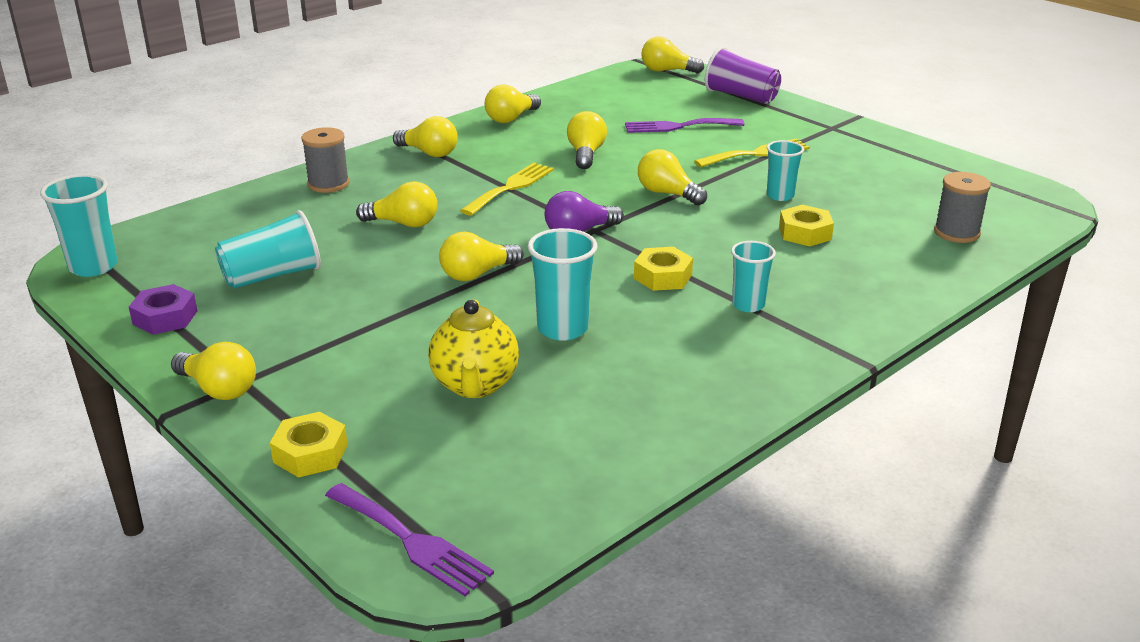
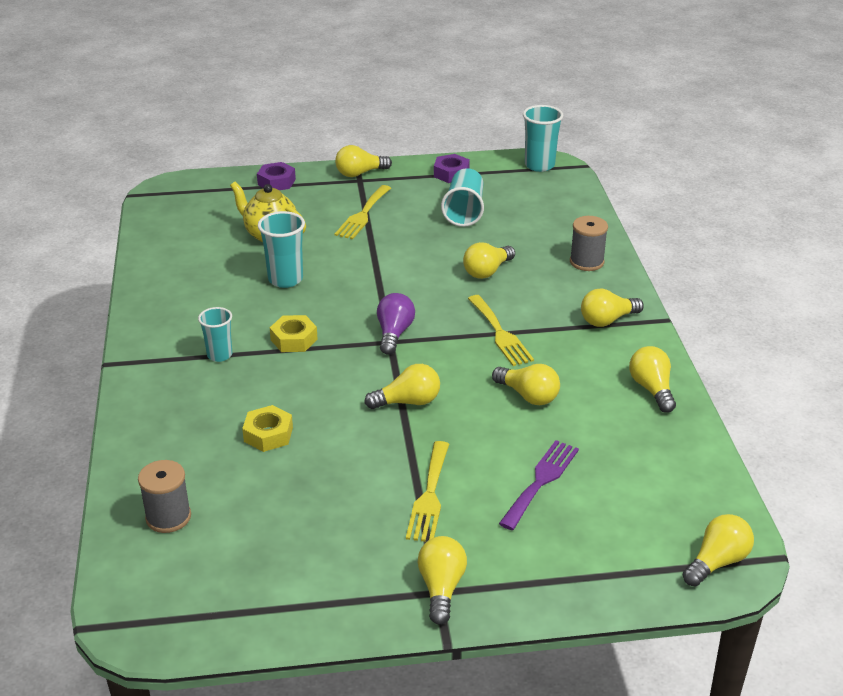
camera: 125 degrees right, 5 degrees up
yellow nut [270,412,348,478] -> purple nut [257,162,296,190]
purple fork [325,483,494,597] -> none
yellow light bulb [439,232,524,281] -> yellow light bulb moved to [418,536,467,625]
purple cup [705,46,781,104] -> none
turquoise cup [767,140,804,201] -> none
none -> yellow fork [335,185,391,239]

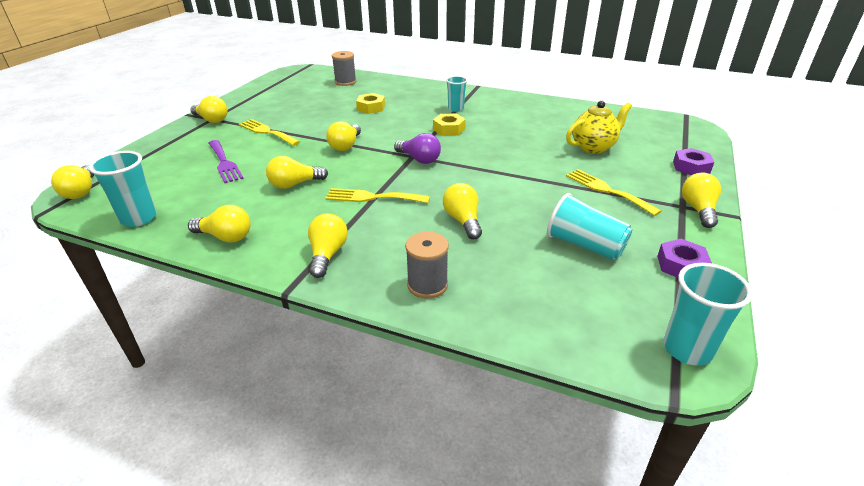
camera: 120 degrees right, 0 degrees up
turquoise cup [258,211,305,288] -> turquoise cup moved to [89,151,157,227]

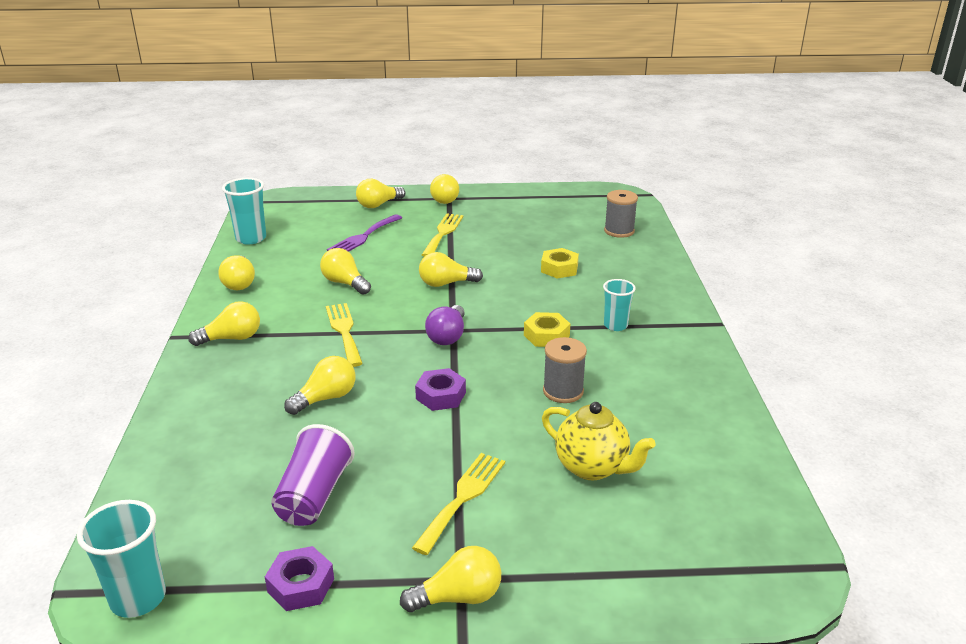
camera: 65 degrees right, 5 degrees down
yellow light bulb [51,165,94,199] -> yellow light bulb moved to [356,179,405,208]
grey spool [405,231,449,299] -> grey spool moved to [543,337,587,403]
turquoise cup [547,193,632,260] -> purple cup [271,424,354,526]
purple nut [673,148,714,175] -> purple nut moved to [415,368,466,411]

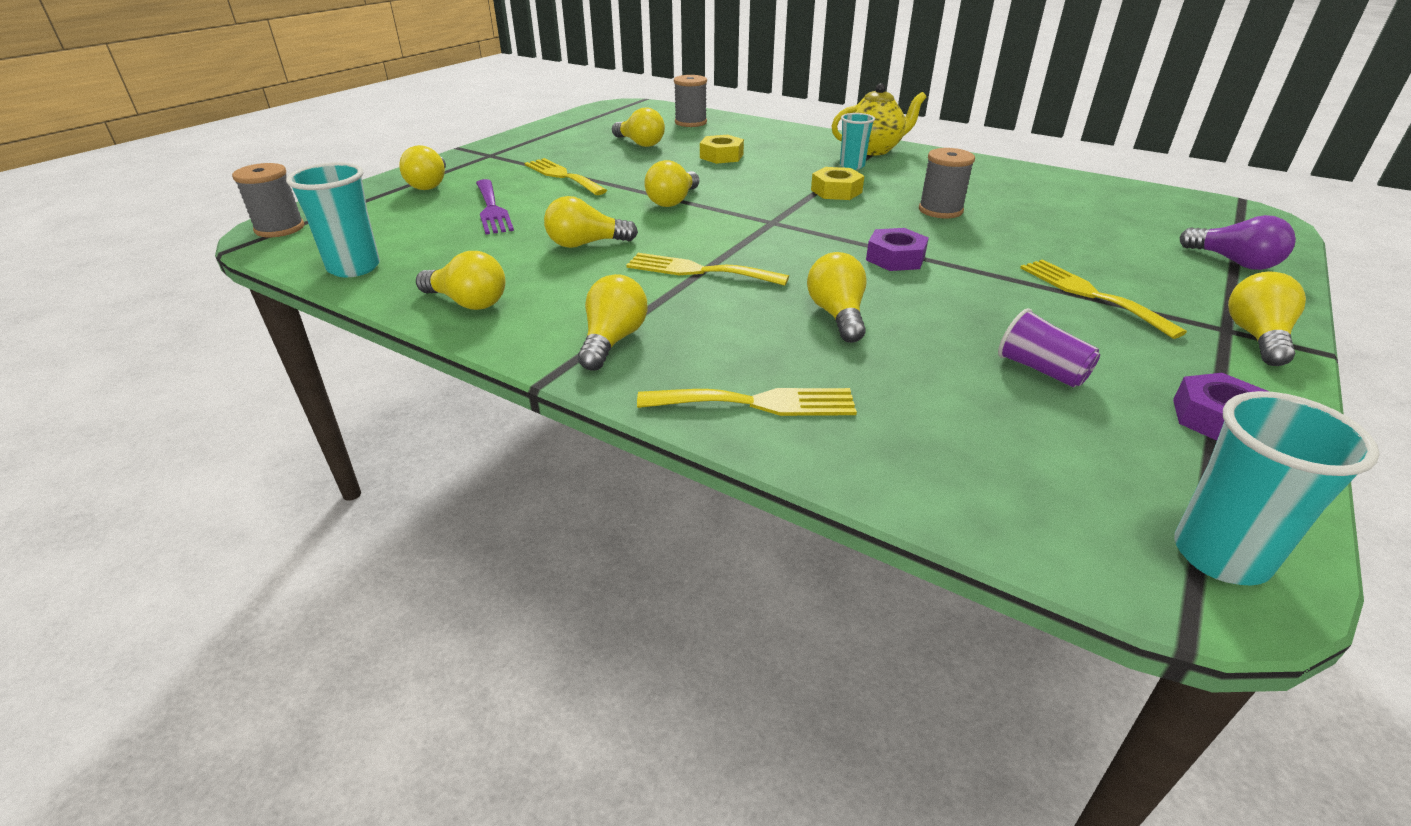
camera: 55 degrees left, 5 degrees up
purple cup [271,424,354,526] -> purple cup [998,308,1100,387], size x0.66
purple light bulb [425,305,465,345] -> purple light bulb moved to [1180,215,1296,270]
yellow light bulb [430,174,459,204] -> yellow light bulb moved to [612,108,665,147]
yellow teapot [542,402,656,480] -> yellow teapot moved to [831,83,926,155]
none -> grey spool [232,163,304,237]
none -> yellow fork [637,388,857,416]

